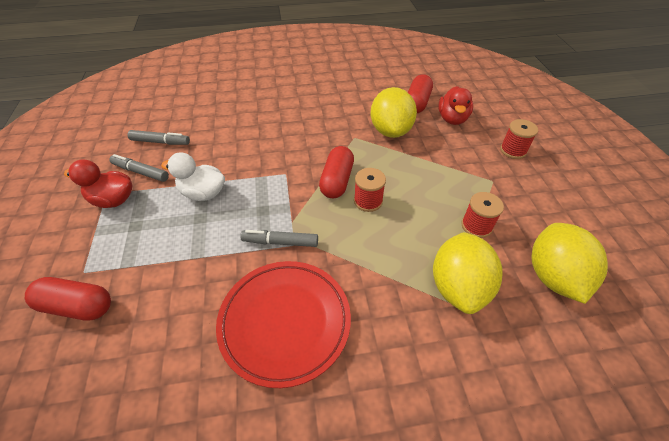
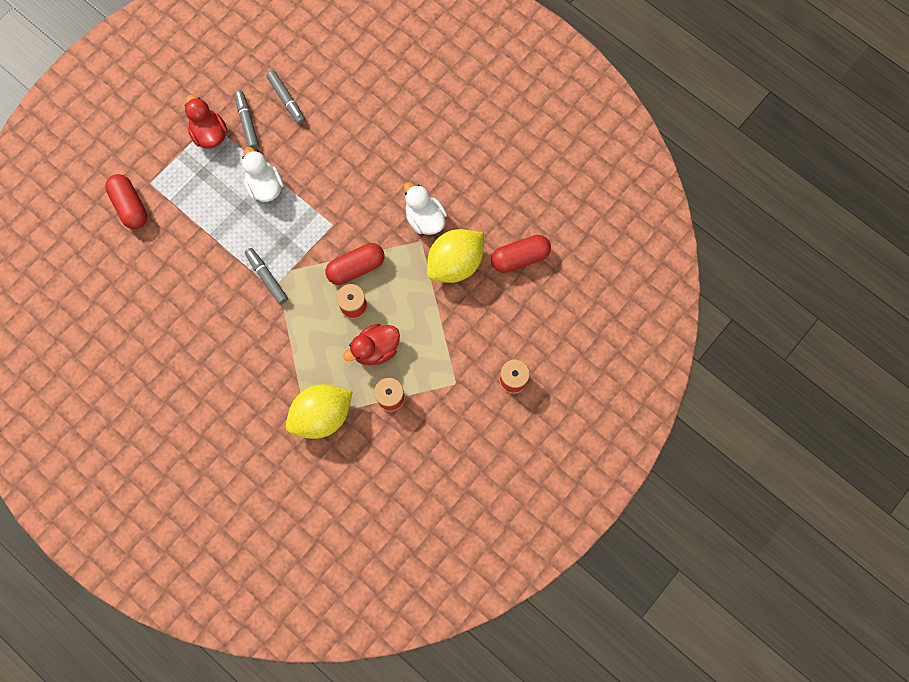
camera: 50 degrees right, 25 degrees up
red plate [216,261,351,388] -> none
red duck [438,86,473,125] -> red duck moved to [343,324,400,365]
yellow lemon [532,223,608,304] -> none
none -> white duck [403,182,447,235]

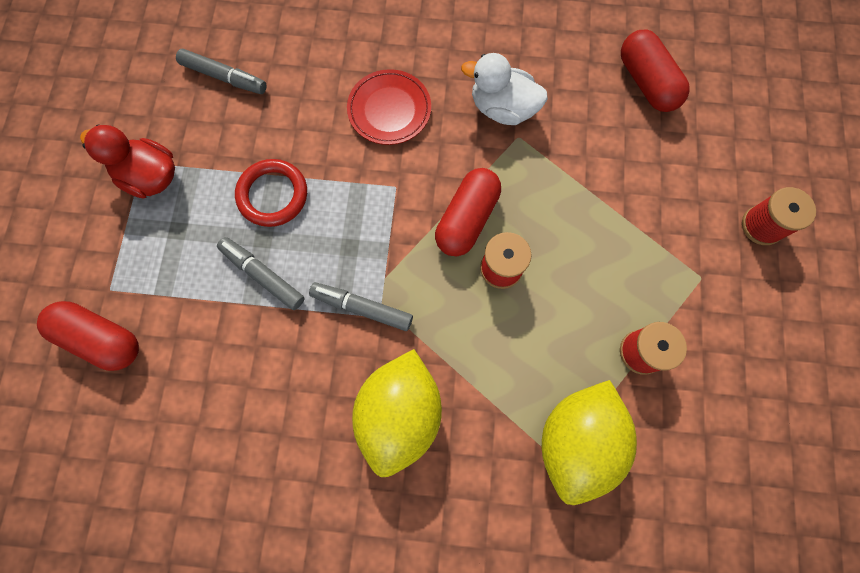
camera: 35 degrees left, 0 degrees up
grey marker [234,90,259,149] -> grey marker moved to [217,237,305,310]
white duck [242,147,284,202] -> red ring [235,159,307,227]
red duck [343,324,400,365] -> none
yellow lemon [427,229,484,283] -> yellow lemon moved to [352,349,442,477]
red capsule [491,235,551,273] -> red capsule turned 60 degrees counterclockwise [621,30,690,112]
none -> red plate [347,69,431,145]

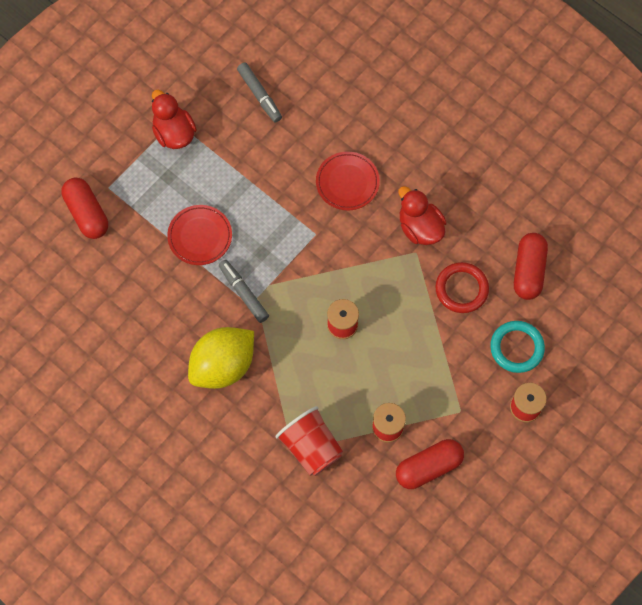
camera: 35 degrees right, 5 degrees down
grey marker [217,237,305,310] -> red plate [167,205,232,265]
red ring [235,159,307,227] -> red ring moved to [435,262,489,313]
red capsule [435,168,501,256] -> red capsule moved to [396,439,464,489]
white duck [461,53,548,125] -> red duck [399,186,446,245]
yellow lemon [542,380,637,505] -> red cup [276,406,343,476]
none -> turquoise ring [490,321,545,373]

